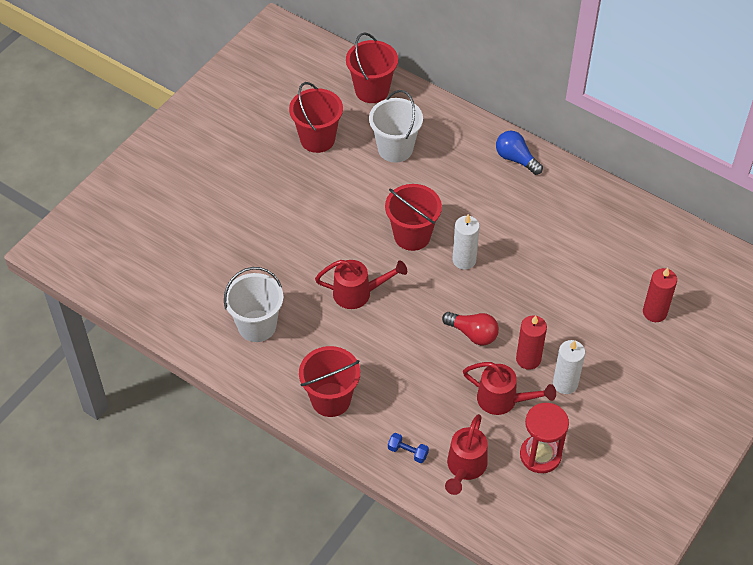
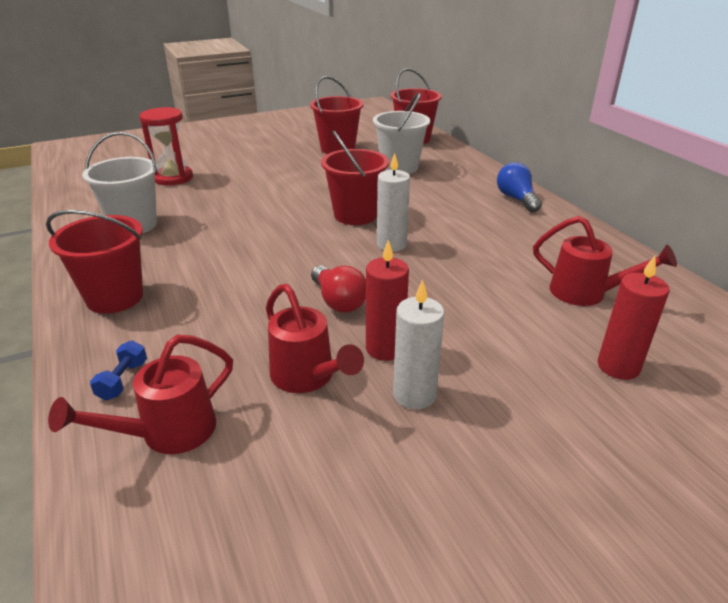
camera: 30 degrees right, 20 degrees down
red watering can [315,260,407,309] -> red watering can moved to [533,216,677,306]
blue dumbbell [388,433,429,463] -> blue dumbbell turned 45 degrees clockwise [90,340,147,401]
red hourglass [520,403,569,473] -> red hourglass moved to [139,107,193,186]

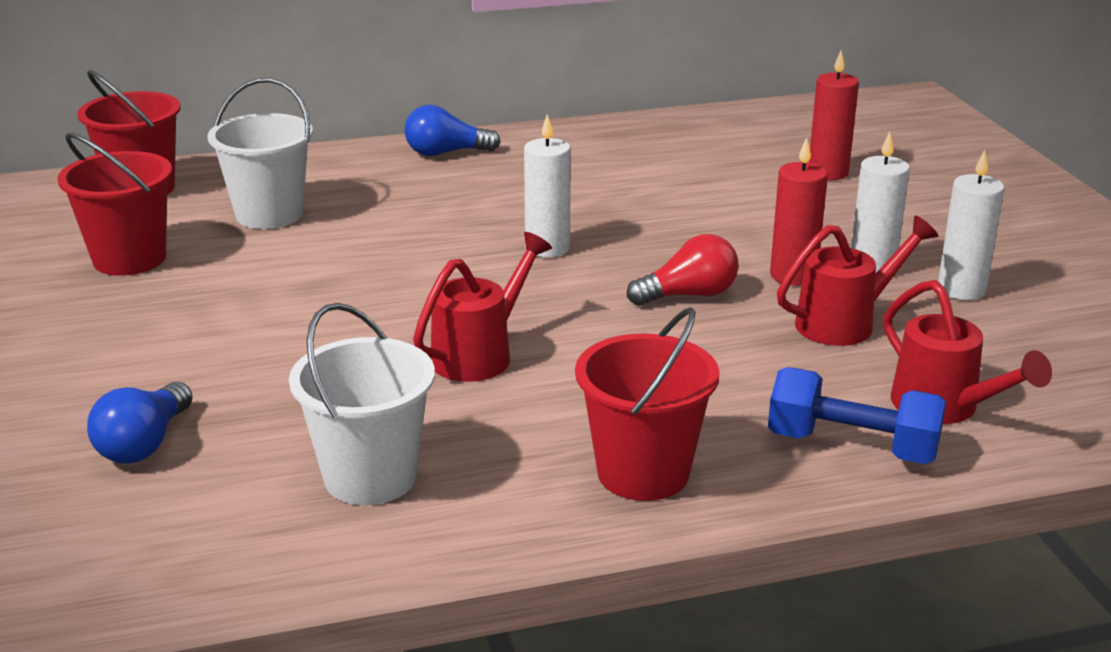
camera: 80 degrees left, 5 degrees down
blue dumbbell [90,340,147,401] -> blue dumbbell [768,367,946,464], size x1.92
red hourglass [139,107,193,186] -> blue light bulb [87,382,193,463]
red bucket [321,131,389,225] -> none
red watering can [533,216,677,306] -> red watering can moved to [413,232,552,382]
none -> white candle [938,150,1005,300]

